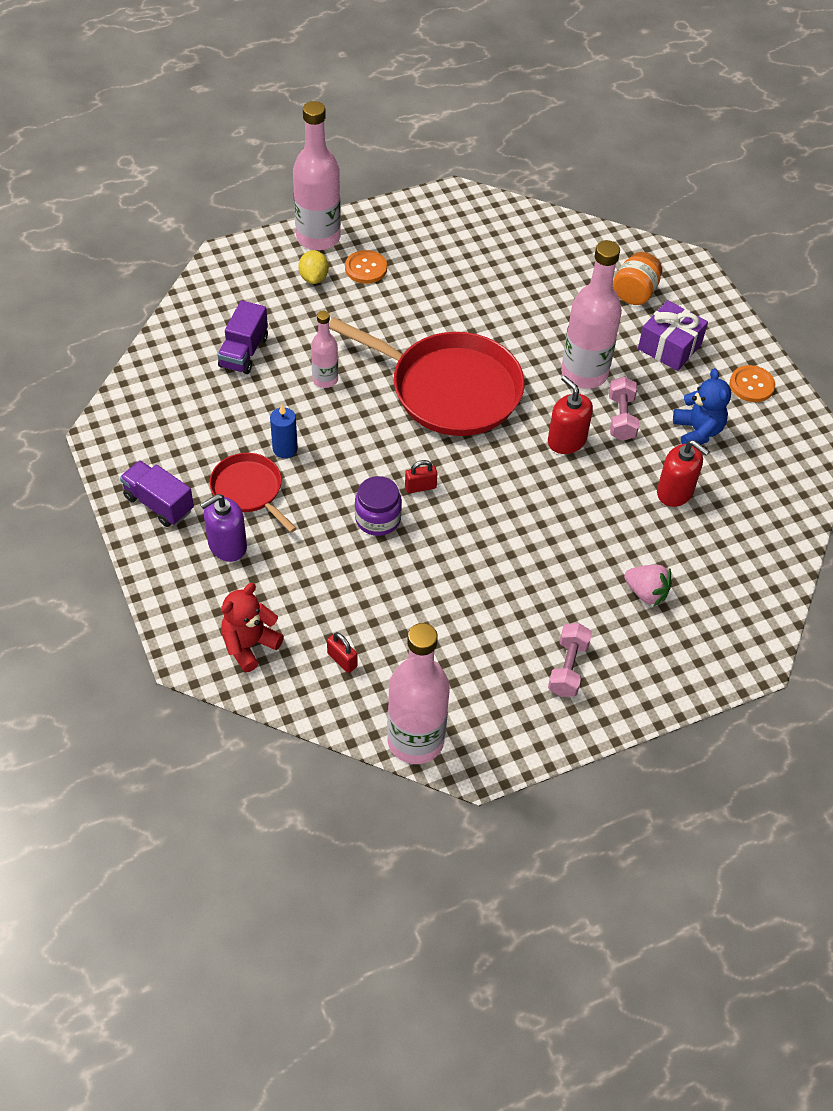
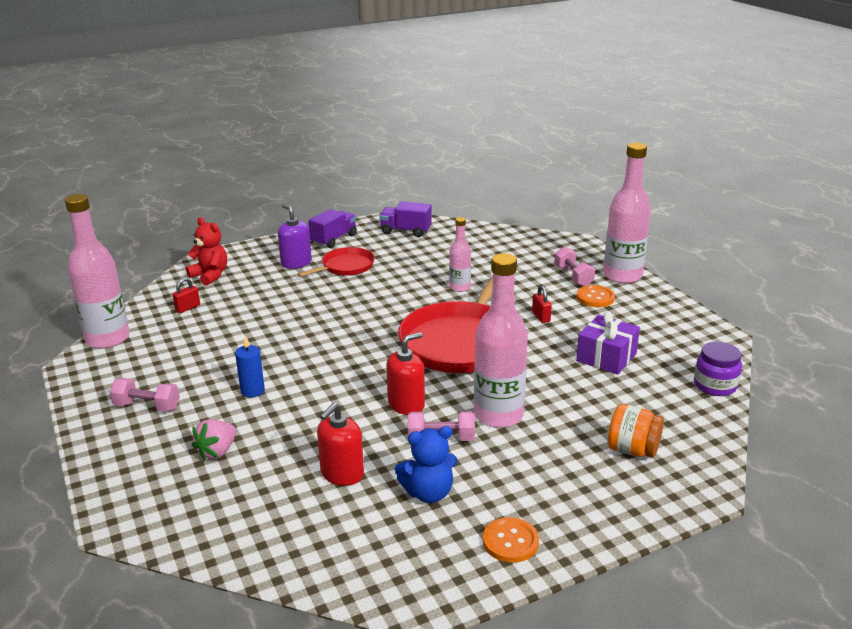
camera: 90 degrees right, 25 degrees down
purple truck [217,300,268,374] -> purple truck moved to [380,201,432,237]
blue candle [270,405,298,458] -> blue candle moved to [235,335,265,397]
yellow lemon [298,250,329,284] -> pink dumbbell [554,247,595,286]
purple jar [355,476,402,536] -> purple jar moved to [694,342,742,396]
red padlock [405,460,437,493] -> red padlock moved to [532,286,552,323]
purple gift [638,300,708,371] -> purple gift moved to [576,311,640,375]

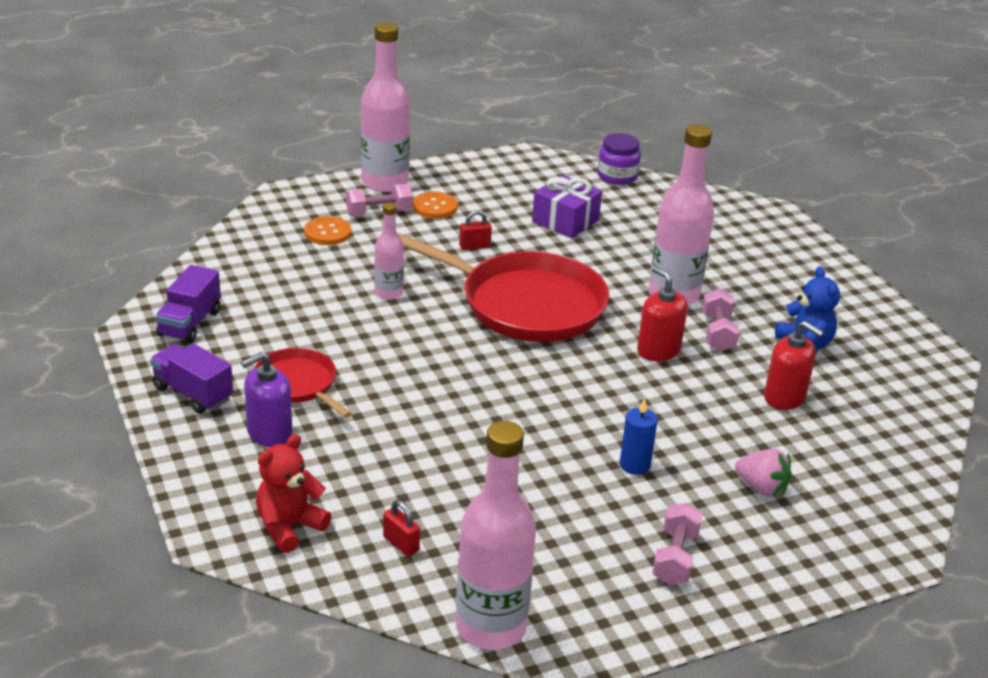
camera: 90 degrees left, 5 degrees up
orange button [483,517,539,563] -> orange button moved to [304,216,351,245]
orange jar [608,404,664,458] -> none

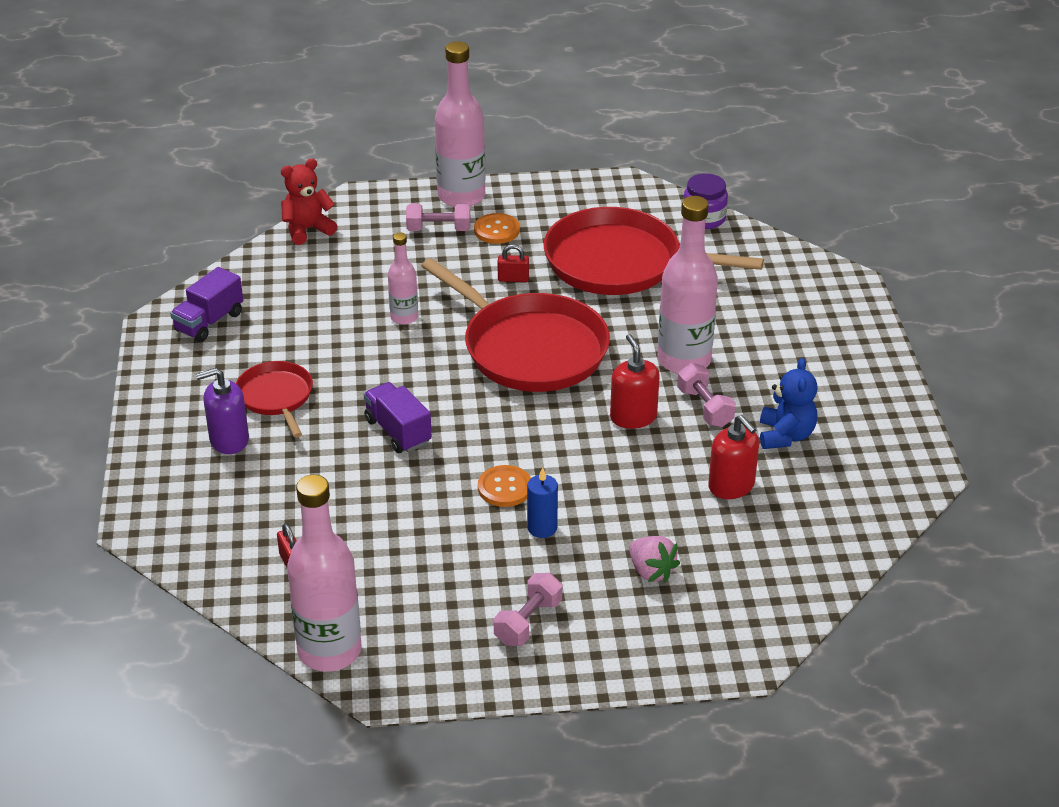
camera: 20 degrees right, 5 degrees up
purple truck [150,344,233,414] -> purple truck moved to [364,382,432,453]
red teddy bear [256,434,331,553] -> red teddy bear moved to [281,158,337,245]
orange button [304,216,351,245] -> orange button moved to [478,465,531,507]
purple gift [532,175,602,238] -> red pan [544,207,764,295]
pink dumbbell [702,288,739,352] -> pink dumbbell turned 45 degrees counterclockwise [677,363,736,427]

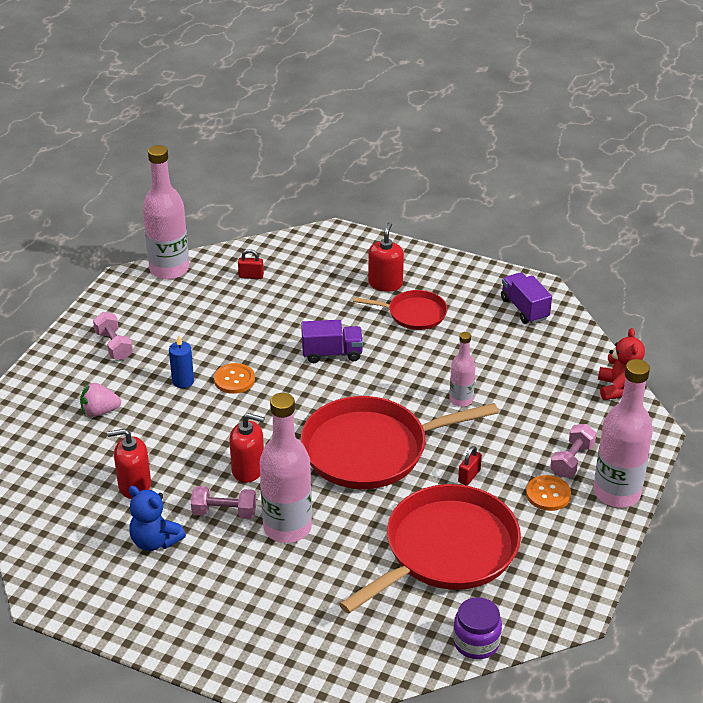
camera: 120 degrees right, 0 degrees up
purple soap dispenser [196,368,249,454] -> red soap dispenser [368,222,404,292]

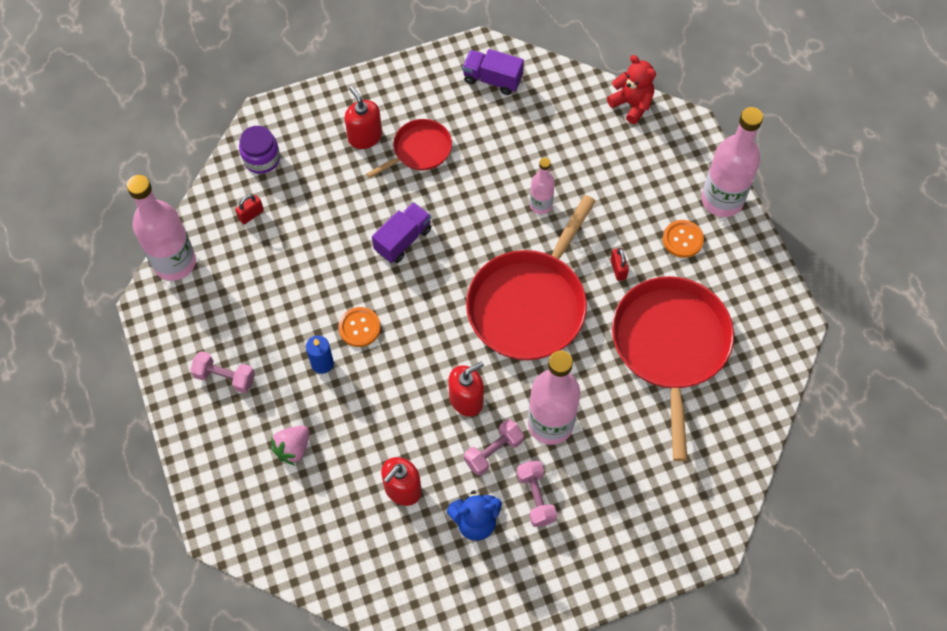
camera: 45 degrees left, 25 degrees up
purple jar [453,597,502,659] -> purple jar moved to [239,126,280,174]
pink dumbbell [550,424,596,477] -> pink dumbbell moved to [517,461,557,527]

